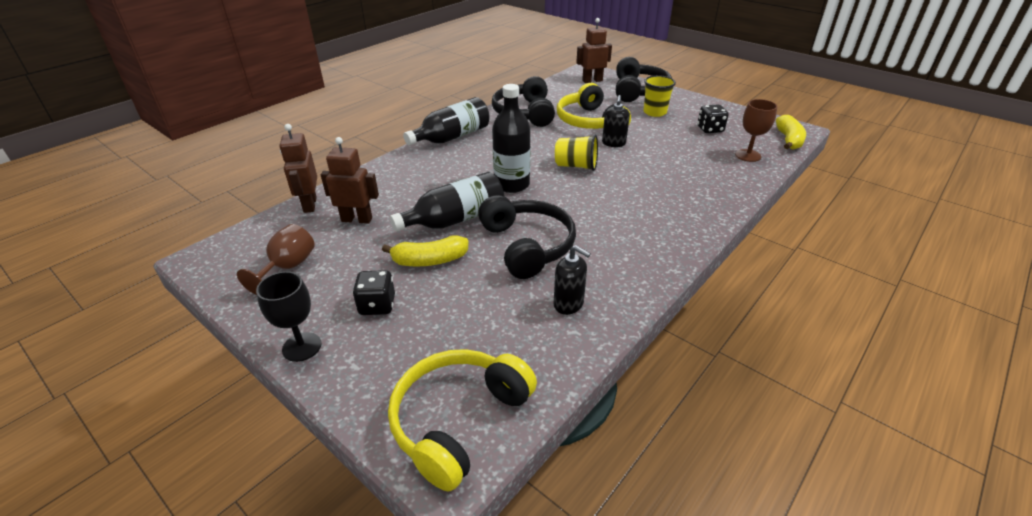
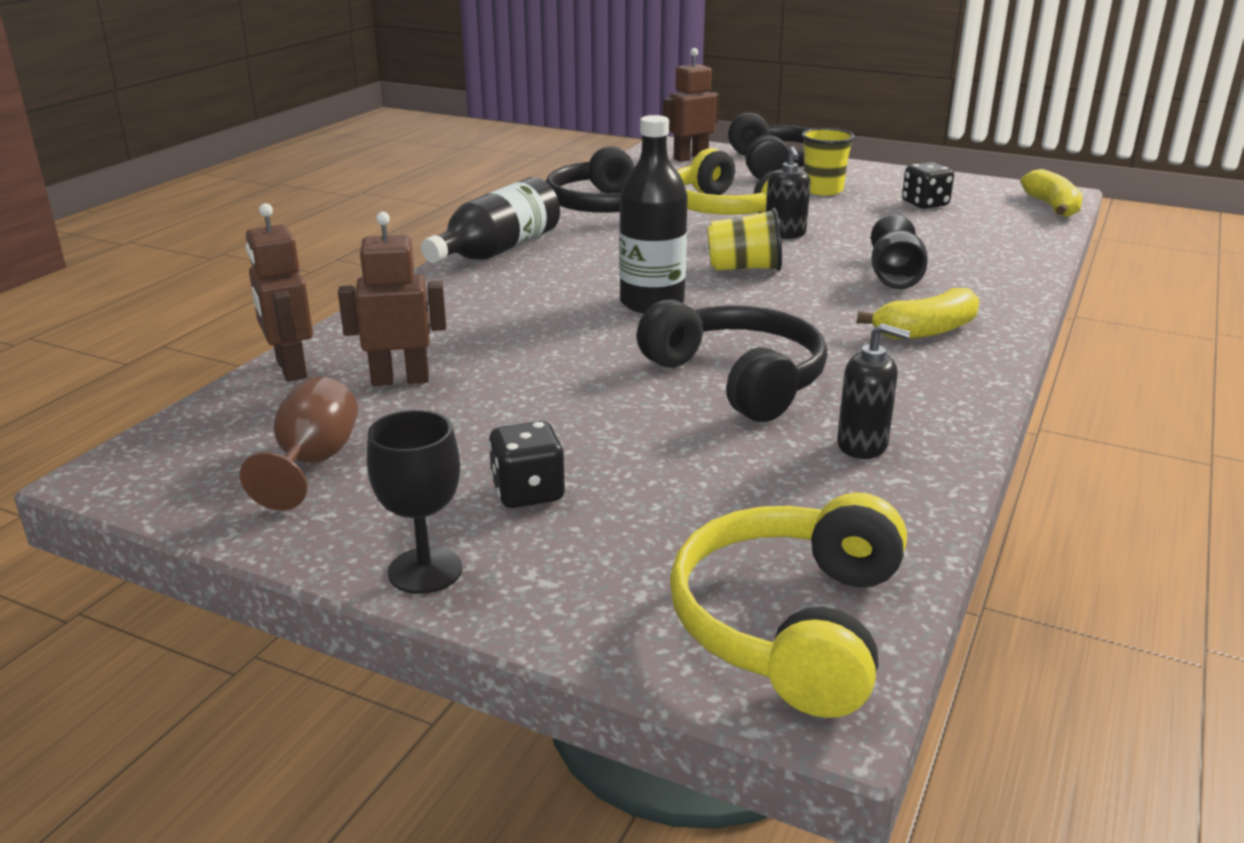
camera: 15 degrees left, 10 degrees down
yellow banana [382,235,469,266] -> yellow banana moved to [857,288,979,339]
black bottle [390,172,504,231] -> none
brown goblet [735,99,777,162] -> none
none -> black goblet [871,214,928,289]

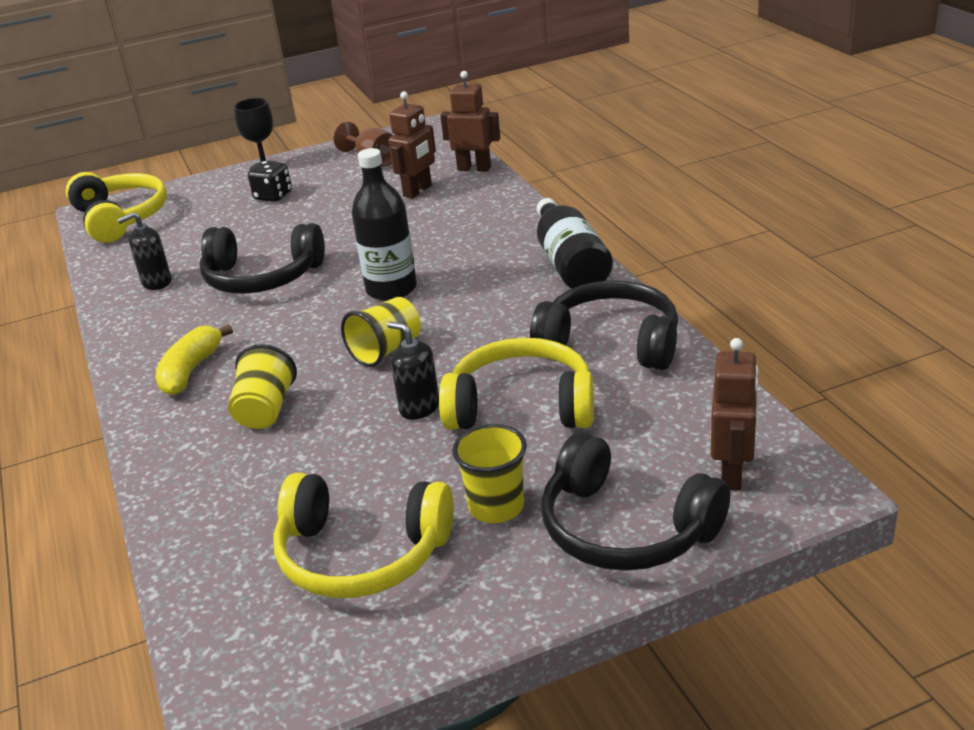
camera: 135 degrees right, 5 degrees up
black goblet [871,214,928,289] -> yellow cup [228,344,297,429]
black dice [902,162,954,209] -> yellow headphones [273,473,454,598]
yellow banana [1021,169,1083,217] -> none

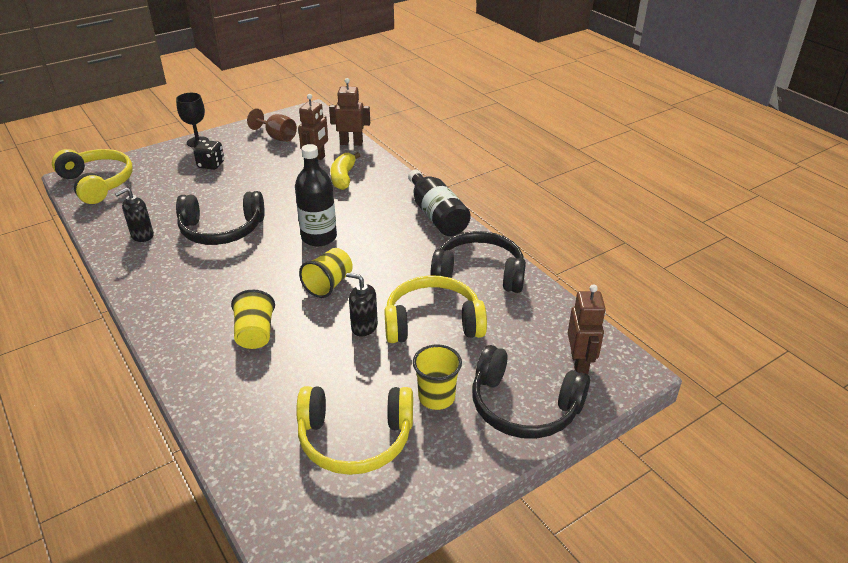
camera: 15 degrees left, 5 degrees up
yellow banana [155,324,233,396] -> yellow banana moved to [330,152,361,190]

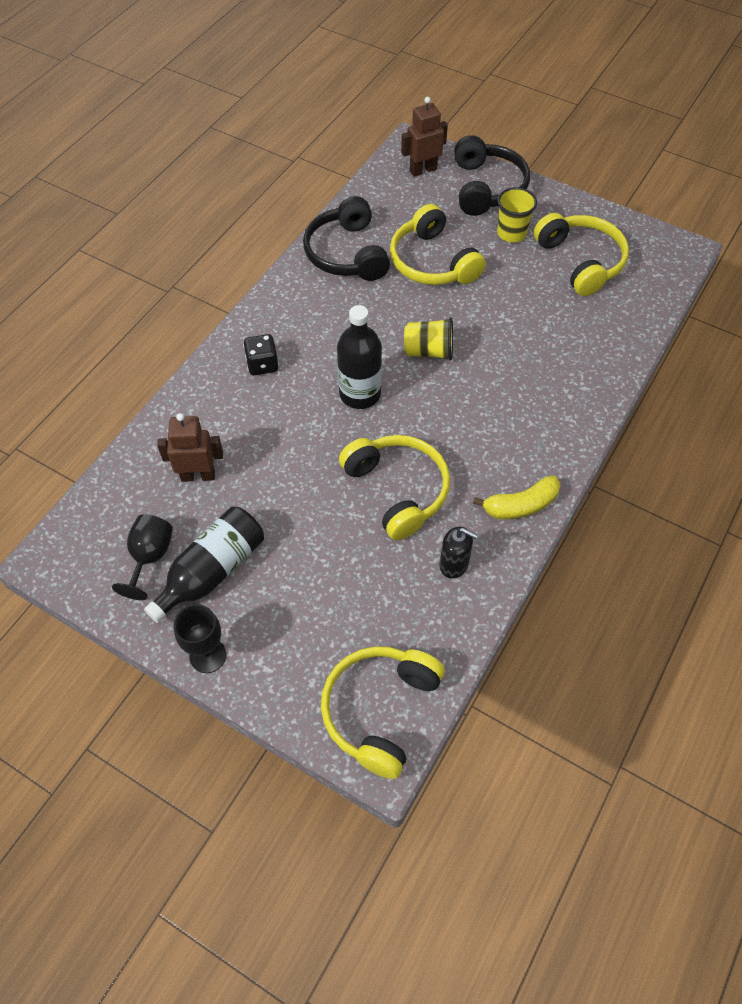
camera: 115 degrees left, 20 degrees up
black headphones [176,191,265,245] -> yellow headphones [339,435,450,540]
black dice [193,140,224,170] -> black dice moved to [243,334,279,375]
yellow cup [231,289,275,349] -> none
brown goblet [247,108,297,142] -> black goblet [112,514,173,600]
brown robot [329,78,370,146] -> none
yellow banana [330,152,361,190] -> yellow banana moved to [473,475,561,519]
black soap dispenser [346,273,378,336] -> none
black bottle [408,170,471,236] -> black bottle moved to [144,507,264,623]

